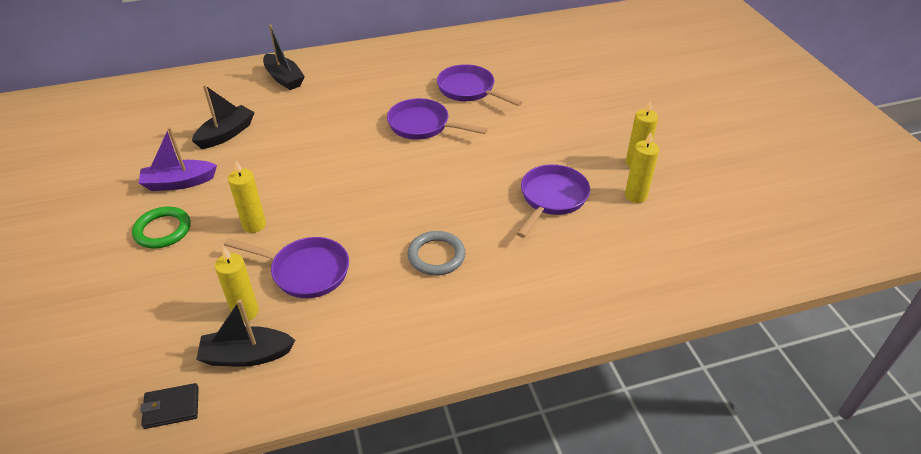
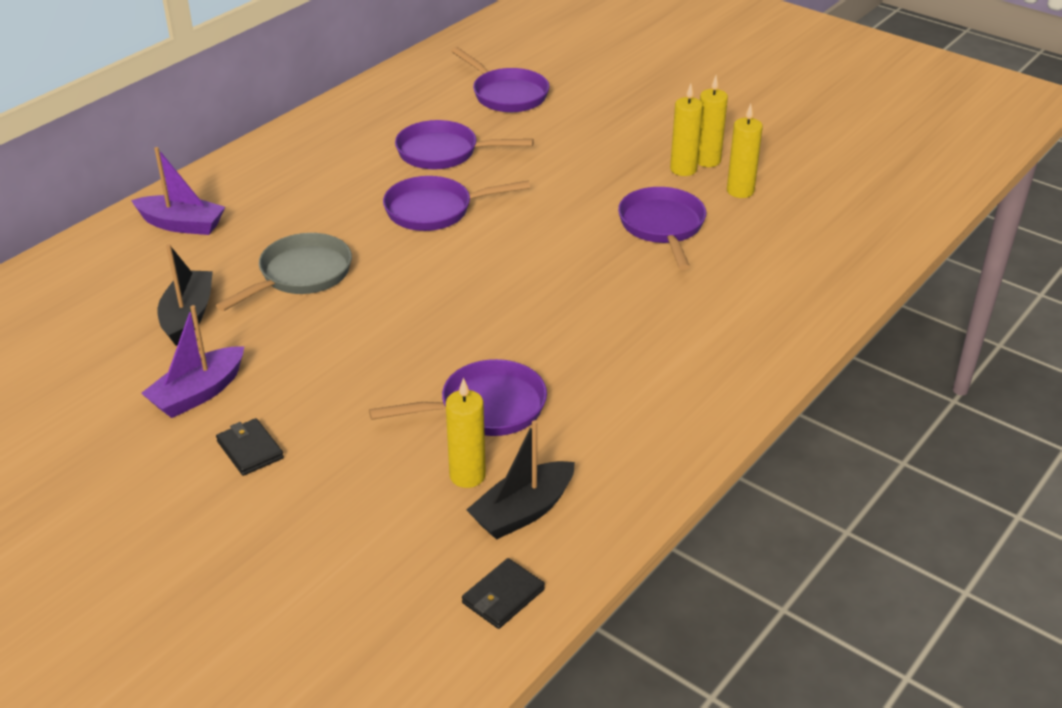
camera: 35 degrees left, 5 degrees down
green ring [132,207,191,249] -> black wallet [216,418,284,476]
yellow candle [228,161,266,233] -> yellow candle moved to [670,83,703,176]
black boat [263,25,305,90] -> purple boat [131,147,225,235]
grey ring [407,231,465,276] -> none
none -> grey pan [216,233,352,311]
none -> purple pan [451,47,549,112]

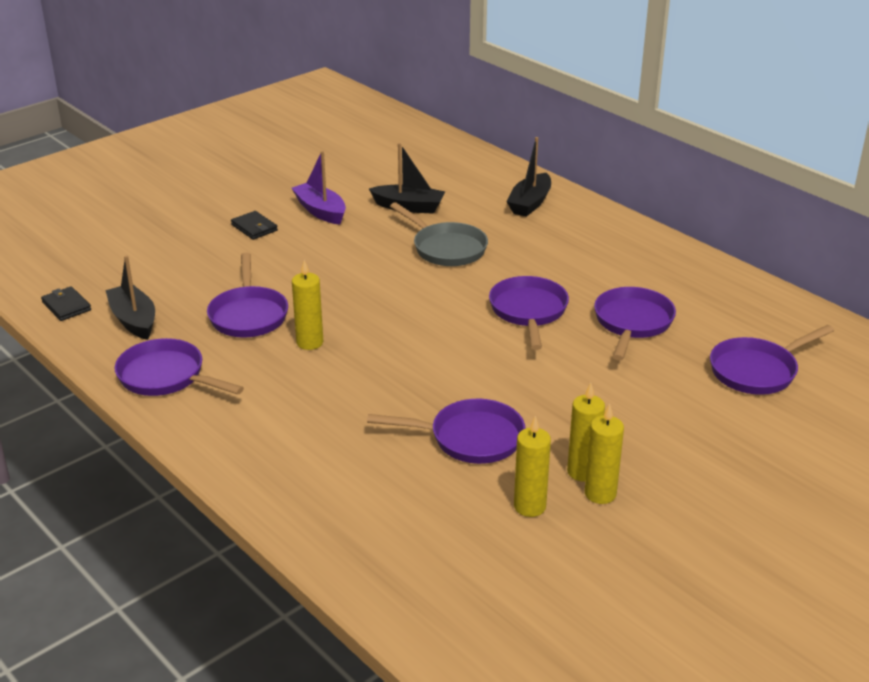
camera: 100 degrees right, 5 degrees down
purple boat [131,147,225,235] -> black boat [507,137,551,217]
black wallet [216,418,284,476] -> black wallet turned 75 degrees clockwise [231,211,278,240]
yellow candle [446,378,486,488] -> yellow candle moved to [292,260,323,350]
none -> purple pan [115,338,244,396]

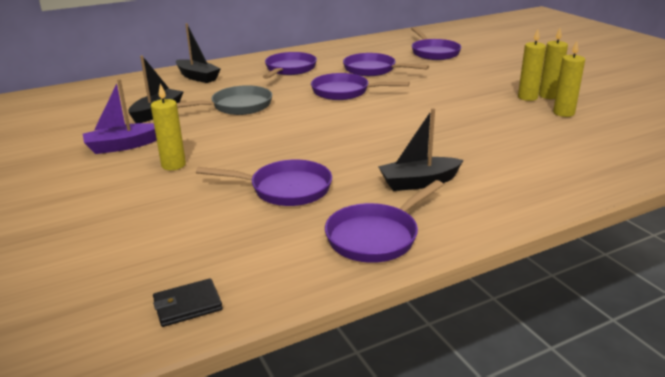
camera: 75 degrees left, 5 degrees down
black boat [105,255,155,340] -> black boat moved to [378,108,463,191]
black wallet [231,211,278,240] -> none
yellow candle [292,260,323,350] -> yellow candle moved to [151,84,186,170]
purple pan [367,399,526,464] -> purple pan moved to [263,52,317,79]

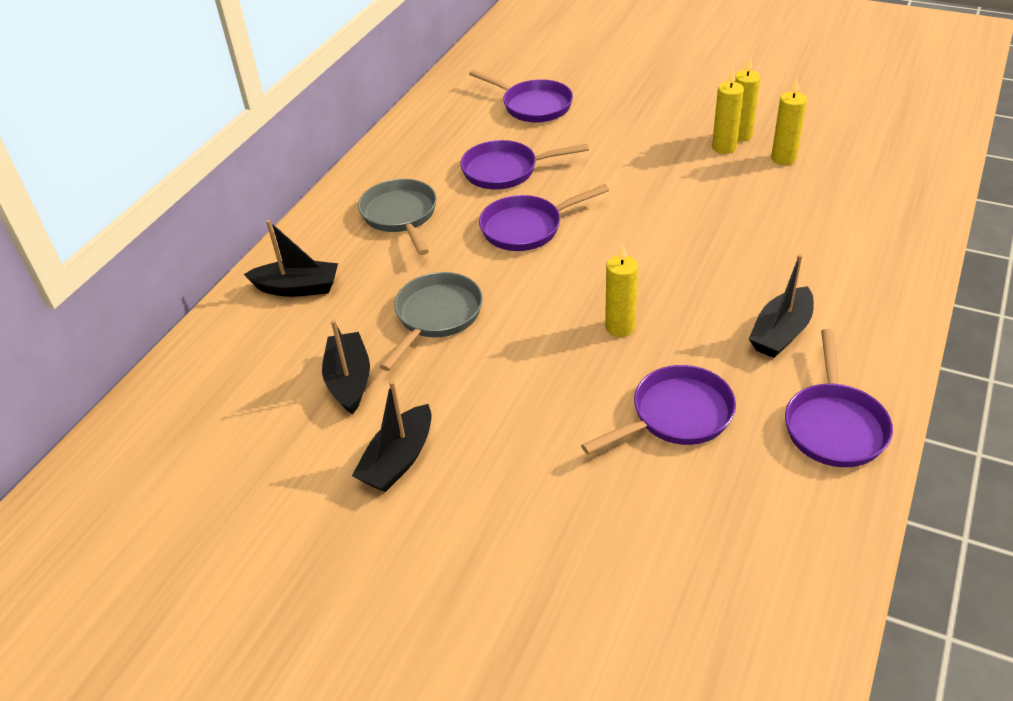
camera: 35 degrees left, 15 degrees up
purple boat [83,79,157,154] -> black boat [352,381,432,492]
yellow candle [151,84,186,170] -> yellow candle moved to [605,244,638,337]
black wallet [153,278,223,327] -> none
purple pan [263,52,317,79] -> grey pan [358,179,437,255]

